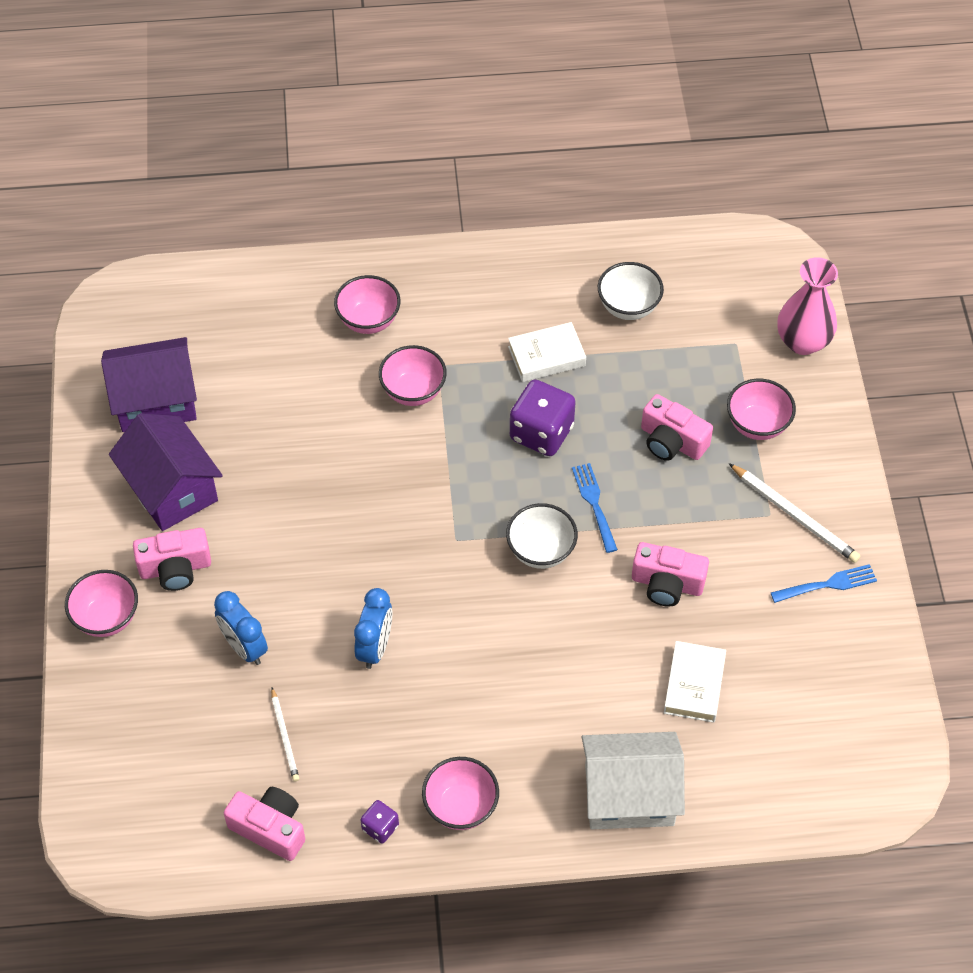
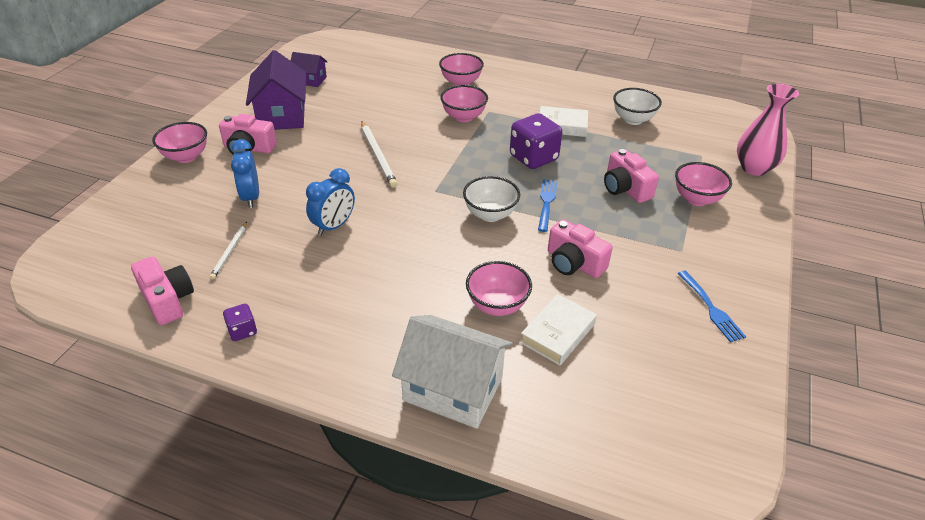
camera: 25 degrees right, 15 degrees down
purple house [101,337,197,432] -> purple house [291,52,327,87], size x0.55
pink bowl [422,757,499,830] -> pink bowl moved to [466,261,532,316]
white pencil [729,463,861,563] -> white pencil moved to [361,121,398,188]
blue fork [771,564,877,603] -> blue fork turned 60 degrees clockwise [678,271,746,342]

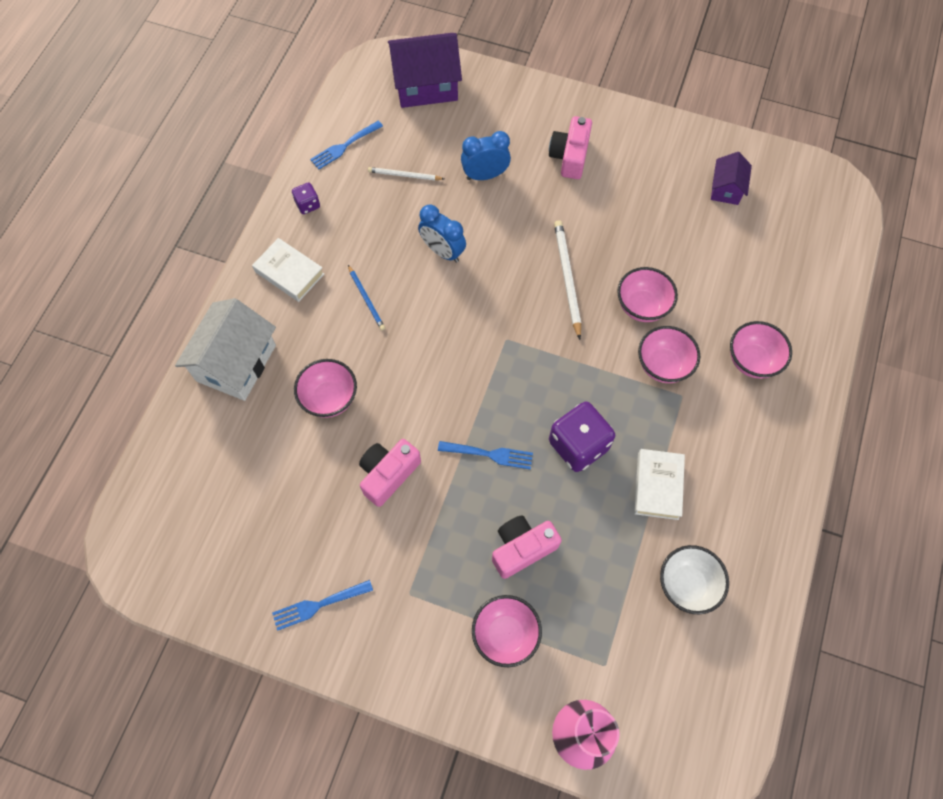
camera: 90 degrees right, 25 degrees up
pink camera [131,256,194,325] -> blue fork [310,121,383,169]
pink bowl [152,122,207,163] -> pink bowl moved to [617,267,678,322]
purple house [246,50,306,130] -> purple house moved to [388,33,462,108]
white pencil [361,121,398,188] -> white pencil turned 105 degrees clockwise [554,220,581,340]
white bowl [463,176,520,222] -> none
white book [520,294,597,365] -> white book moved to [252,238,324,302]
none -> blue pencil [348,265,385,330]

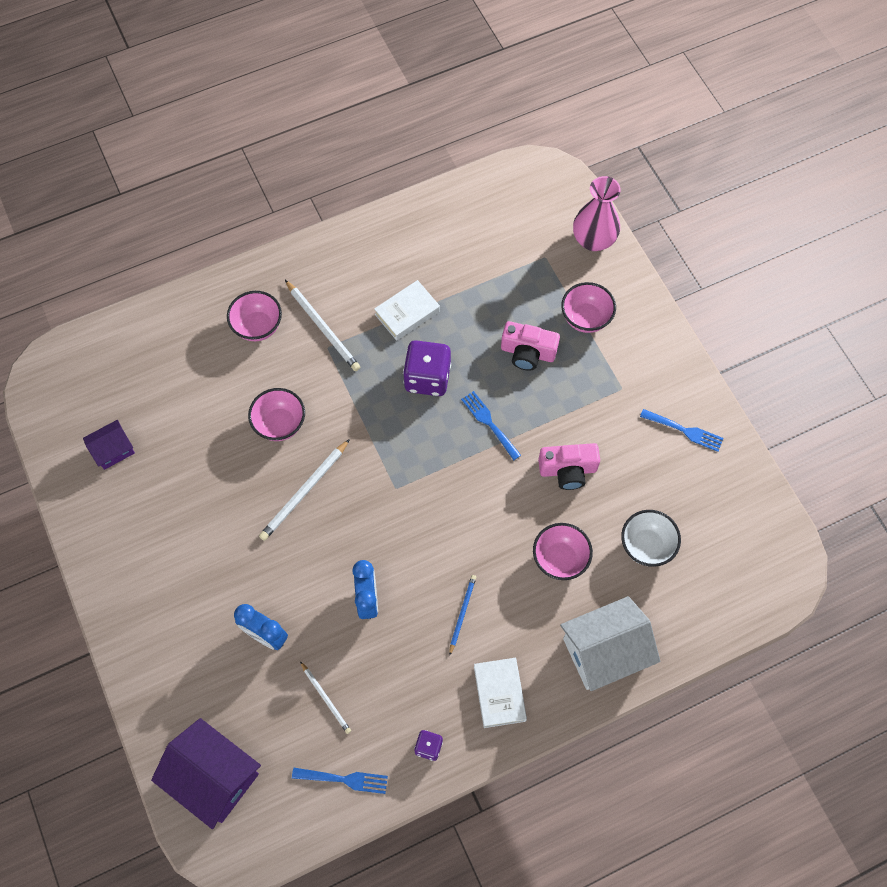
camera: 135 degrees left, 0 degrees up
pink camera [549,116,592,179] -> none
pink bowl [638,326,700,383] -> none
white bowl [660,545,729,614] -> white bowl moved to [621,510,681,567]
none -> white pencil [285,280,360,371]

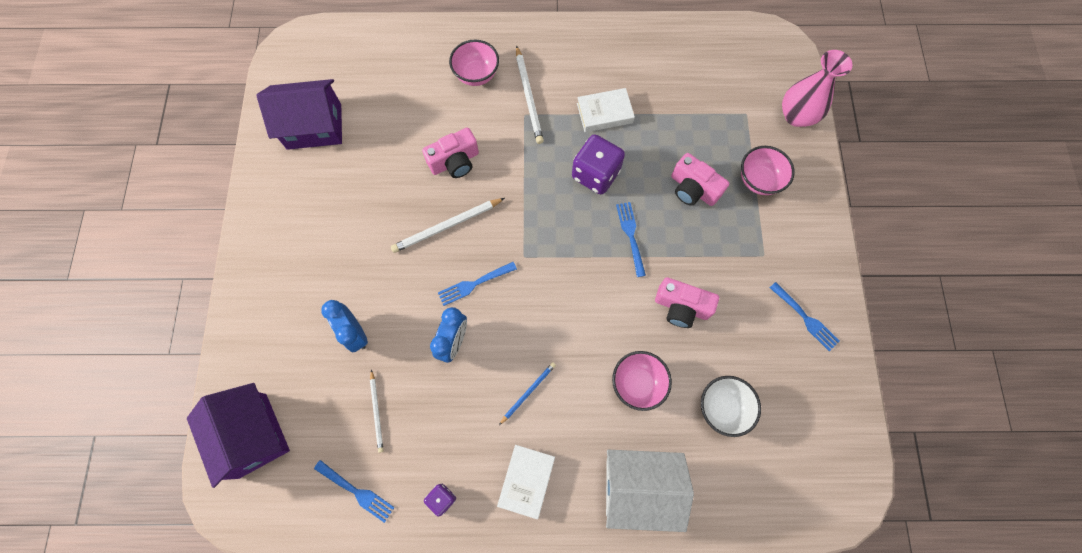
camera: 25 degrees right, 5 degrees up
purple house [83,420,135,470] -> purple house [257,79,342,150], size x1.83
pink bowl [248,388,305,441] -> pink camera [422,128,479,178]
none -> blue fork [438,262,517,306]

